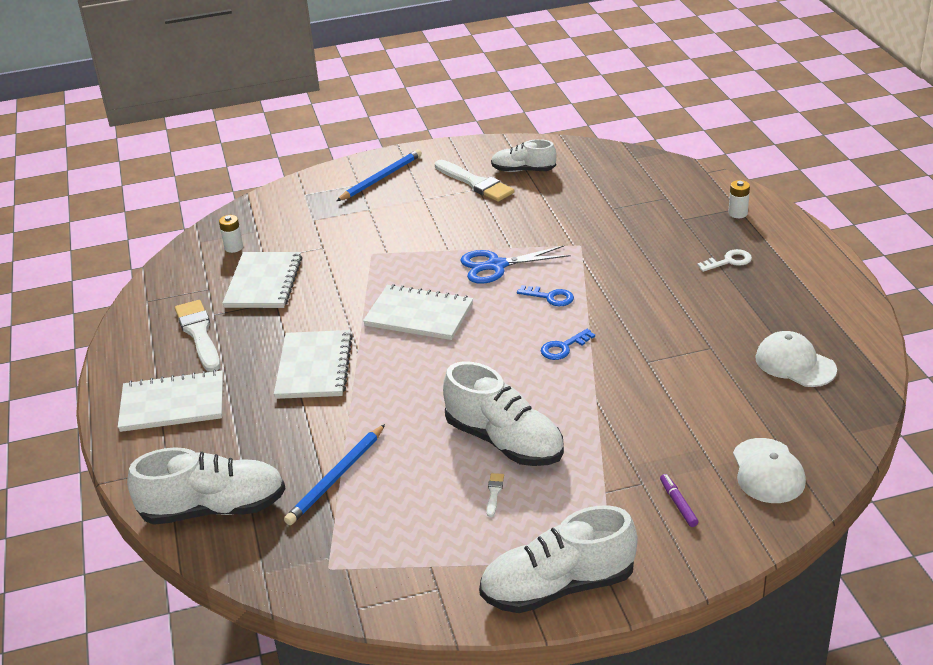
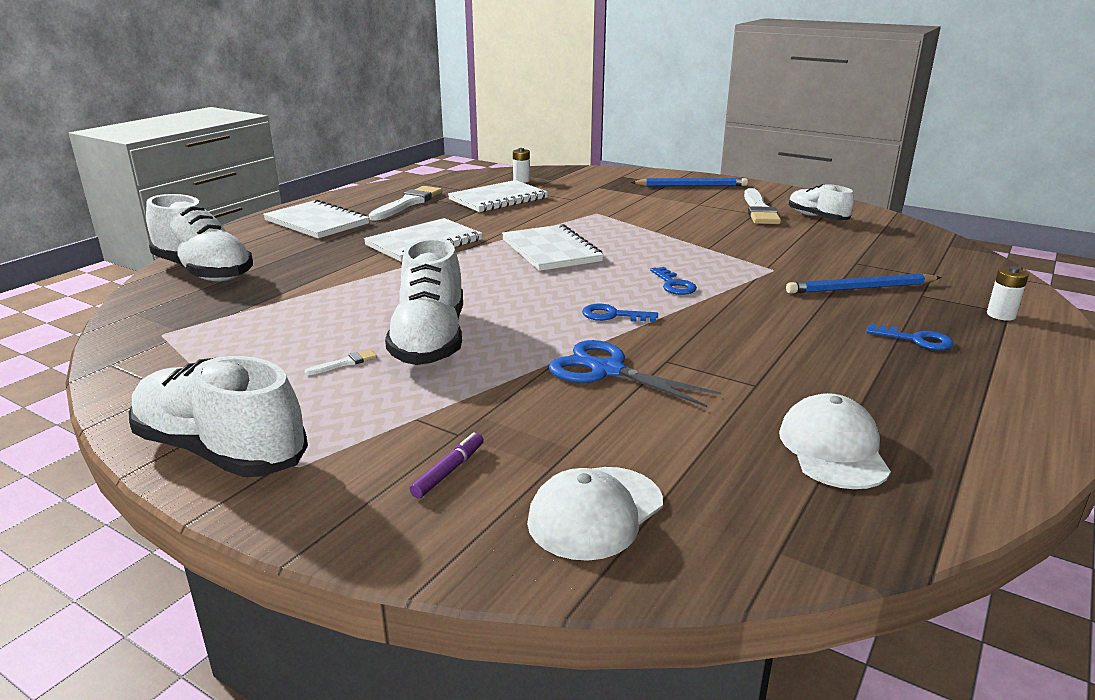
camera: 45 degrees right, 10 degrees down
blue pencil [284,424,385,525] -> blue pencil moved to [786,274,941,294]
blue scissors [460,245,571,284] -> blue scissors moved to [549,340,721,407]
white key [697,249,752,272] -> blue key [866,324,954,350]

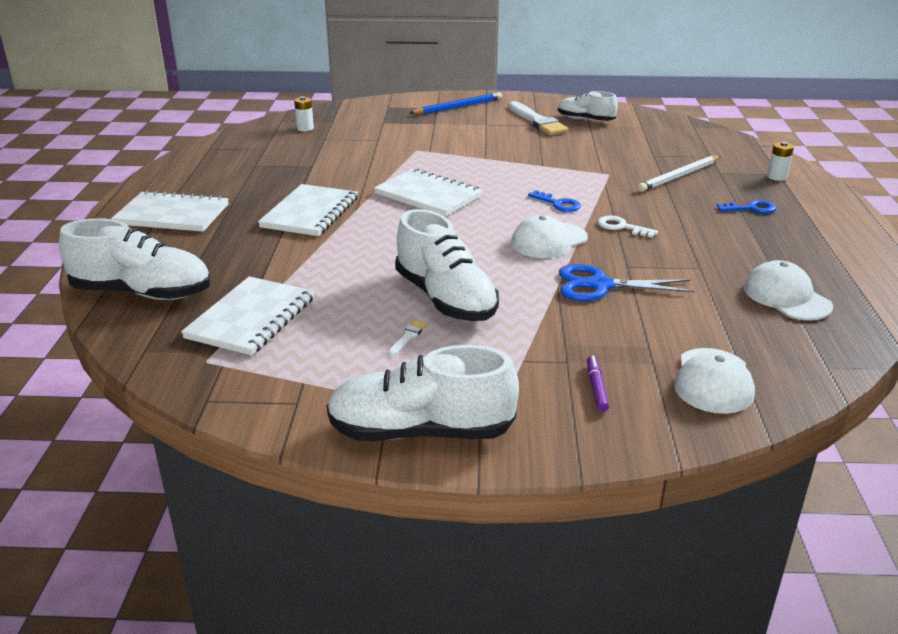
camera: 30 degrees left, 5 degrees up
white brush [369,186,442,221] -> none
white notebook [448,180,548,212] -> white notebook moved to [181,276,314,355]
blue key [582,303,658,322] -> white cap [511,215,588,258]
blue pencil [786,274,941,294] -> white pencil [637,156,720,192]
none -> white key [598,215,658,238]

